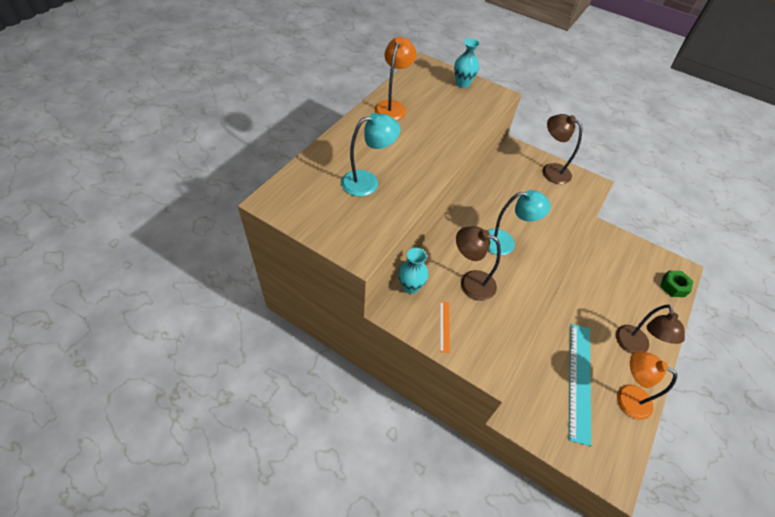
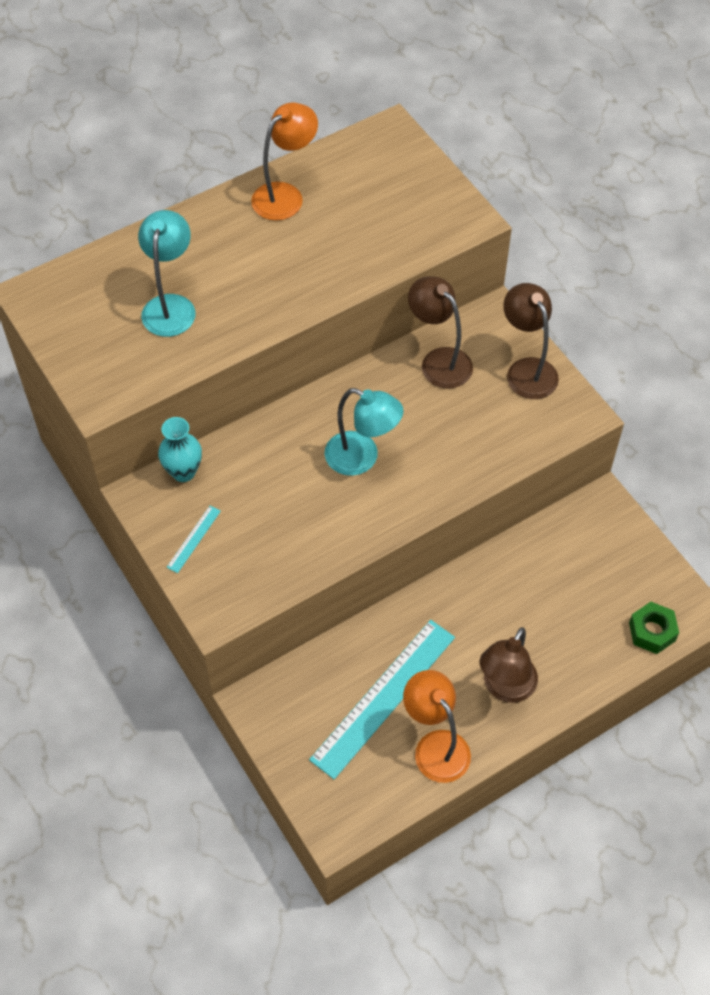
camera: 30 degrees right, 5 degrees up
turquoise lamp [341,113,400,197] -> turquoise lamp turned 90 degrees counterclockwise [138,210,196,337]
orange ruler [440,302,450,353] -> turquoise ruler [166,506,221,573]
turquoise vase [454,38,480,88] -> none
brown lamp [456,226,501,301] -> brown lamp moved to [408,276,473,389]

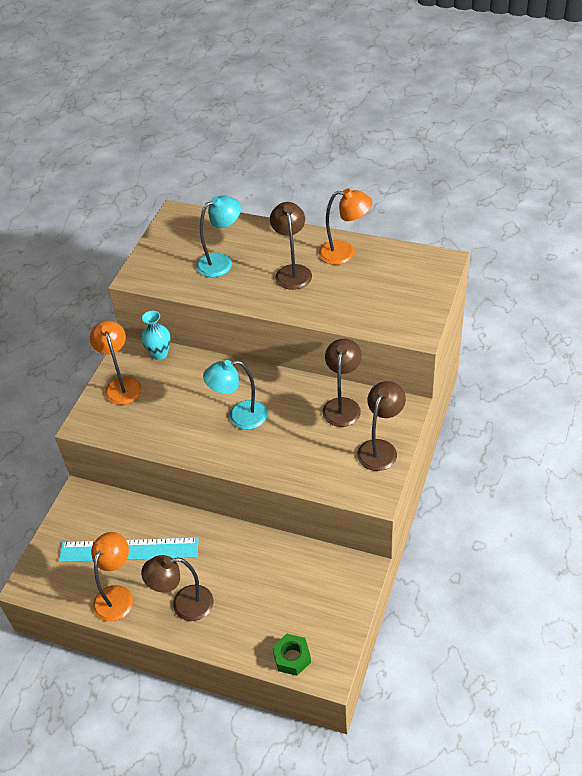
camera: 55 degrees right, 10 degrees down
turquoise ruler [166,506,221,573] -> orange lamp [90,321,142,405]
turquoise lamp [324,388,404,476] -> turquoise lamp turned 90 degrees clockwise [203,360,267,430]
none -> brown lamp [270,202,312,290]

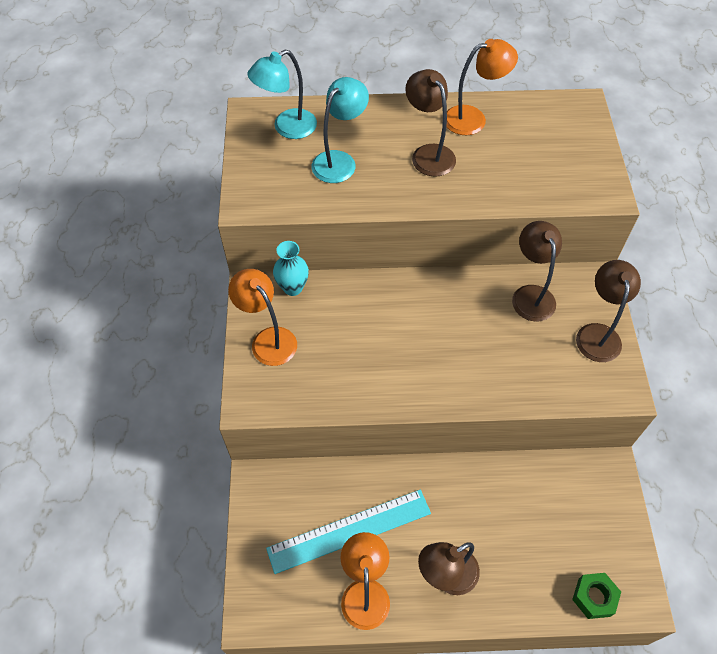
camera: 25 degrees left, 10 degrees up
turquoise lamp [203,360,267,430] -> turquoise lamp moved to [247,50,317,139]

